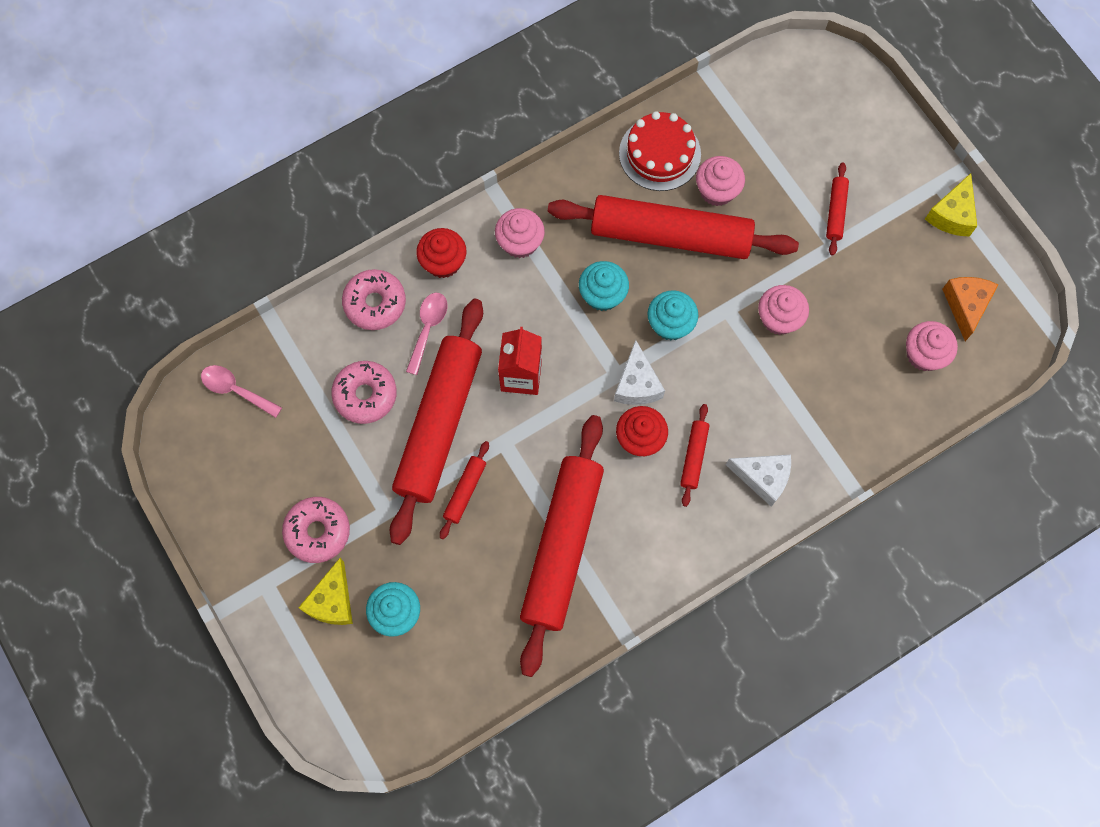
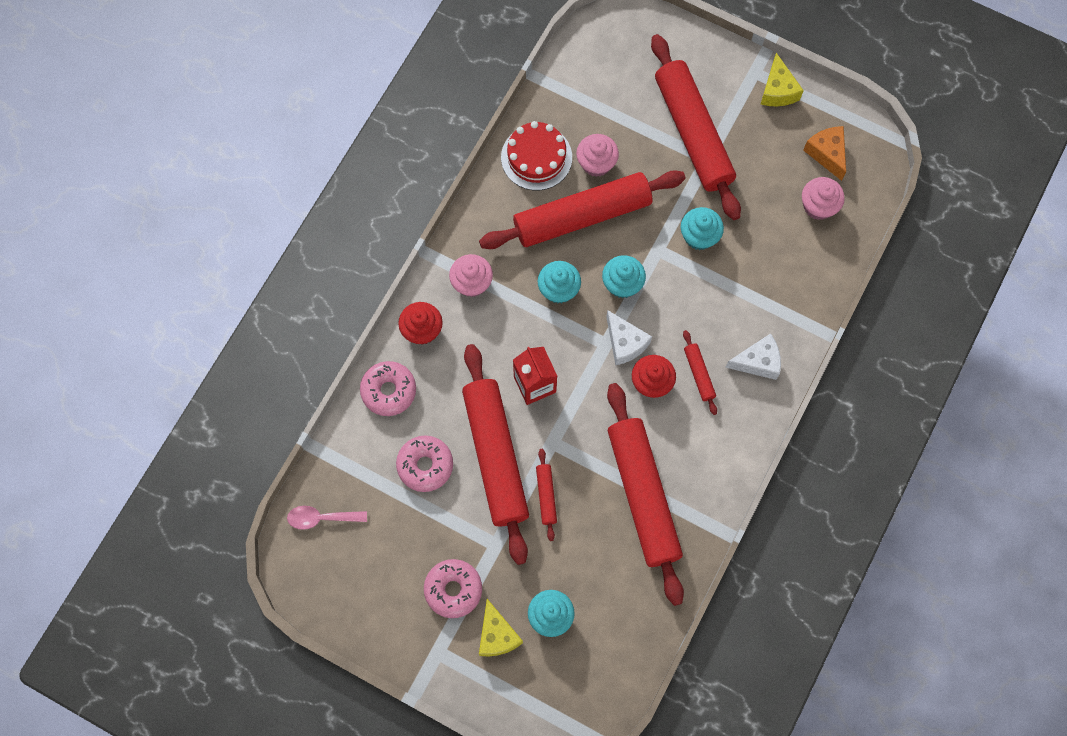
camera: 30 degrees left, 0 degrees up
pink spoon [406,293,447,375] -> none
pink cupcake [758,285,809,335] -> turquoise cupcake [681,207,724,250]
red rolling pin [826,163,849,256] -> red rolling pin [651,34,741,220], size x2.45

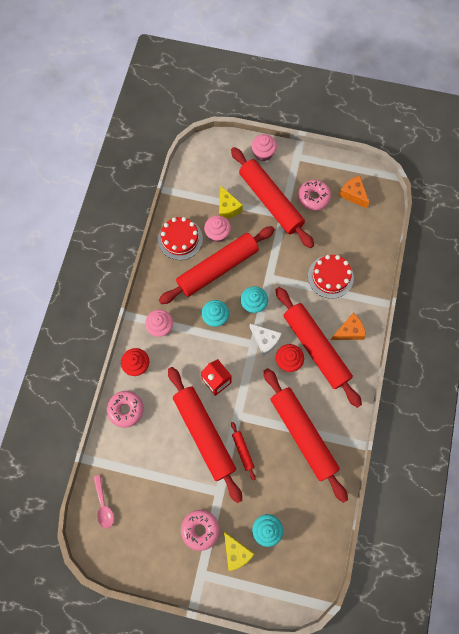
camera: 15 degrees left, 0 degrees up
pink spoon [287,506,367,530] -> pink spoon turned 90 degrees counterclockwise [93,475,114,529]
pink donut [396,435,453,492] -> pink donut moved to [298,180,331,211]
turquoise cupcake [681,207,724,250] -> none
red rolling pin [683,330,717,415] -> red rolling pin [276,287,362,408], size x2.45
white cheese [725,333,781,380] -> orange cheese [331,313,366,340]
yellow cheese [761,53,804,106] -> yellow cheese moved to [219,186,243,219]
pink cupcake [802,177,845,220] -> pink cupcake moved to [251,134,277,161]
none -> red cake [308,255,354,299]

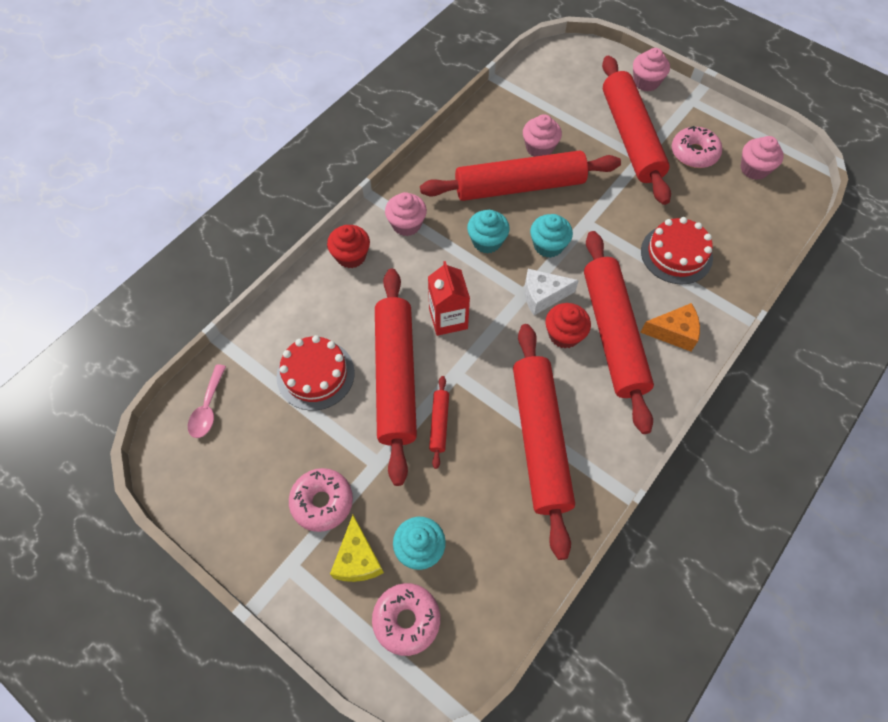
camera: 25 degrees right, 10 degrees down
pink donut [107,391,144,428] -> pink donut moved to [372,583,440,656]
red cake [158,217,203,260] -> red cake moved to [277,335,355,411]
yellow cheese [219,186,243,219] -> none
white cheese [250,324,282,356] -> white cheese turned 105 degrees clockwise [524,269,579,315]
orange cheese [339,176,369,209] -> pink cupcake [741,136,784,180]

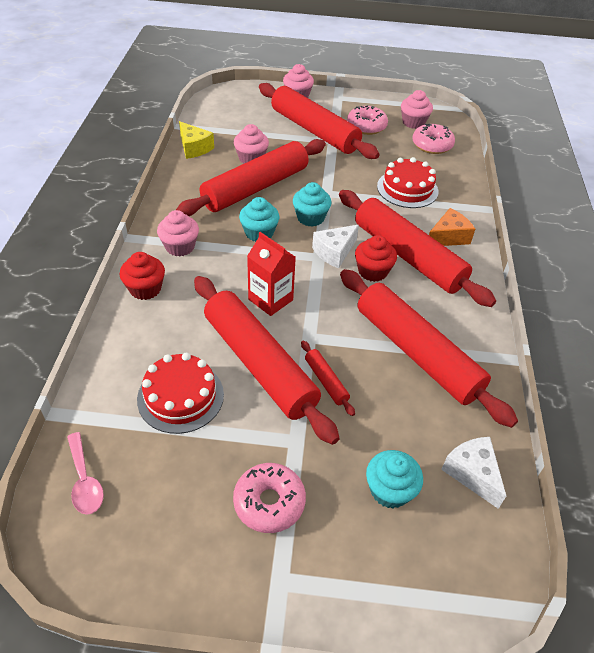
camera: 35 degrees left, 15 degrees down
yellow cheese [330,515,384,582] -> yellow cheese moved to [179,121,214,159]
pink donut [372,583,440,656] -> pink donut moved to [413,123,455,154]
none -> white cheese [441,437,506,509]

